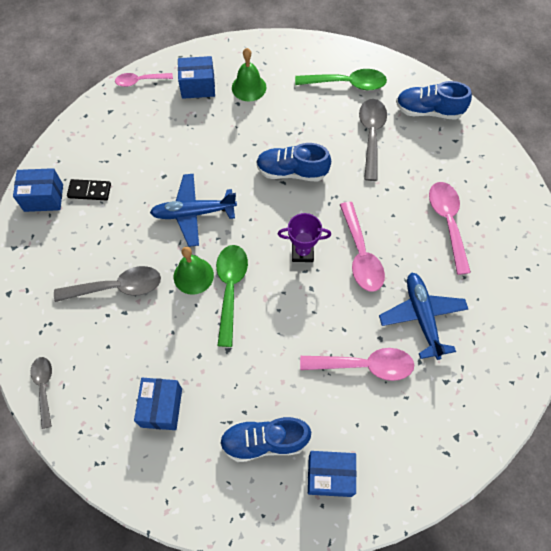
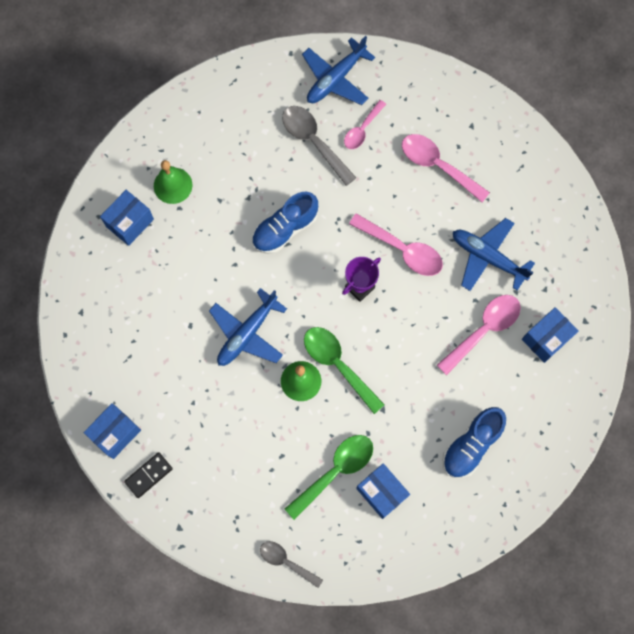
camera: 45 degrees left, 10 degrees up
grey spoon [54,266,161,302] -> none
black domino [67,179,111,200] -> black domino moved to [124,452,173,498]
pink spoon [115,73,173,87] -> pink spoon moved to [344,100,386,149]
green spoon [295,69,387,90] -> green spoon moved to [285,435,373,520]
blue box [308,451,357,497] -> blue box moved to [522,307,579,363]
blue shoe [396,81,472,120] -> blue plane [302,36,375,105]

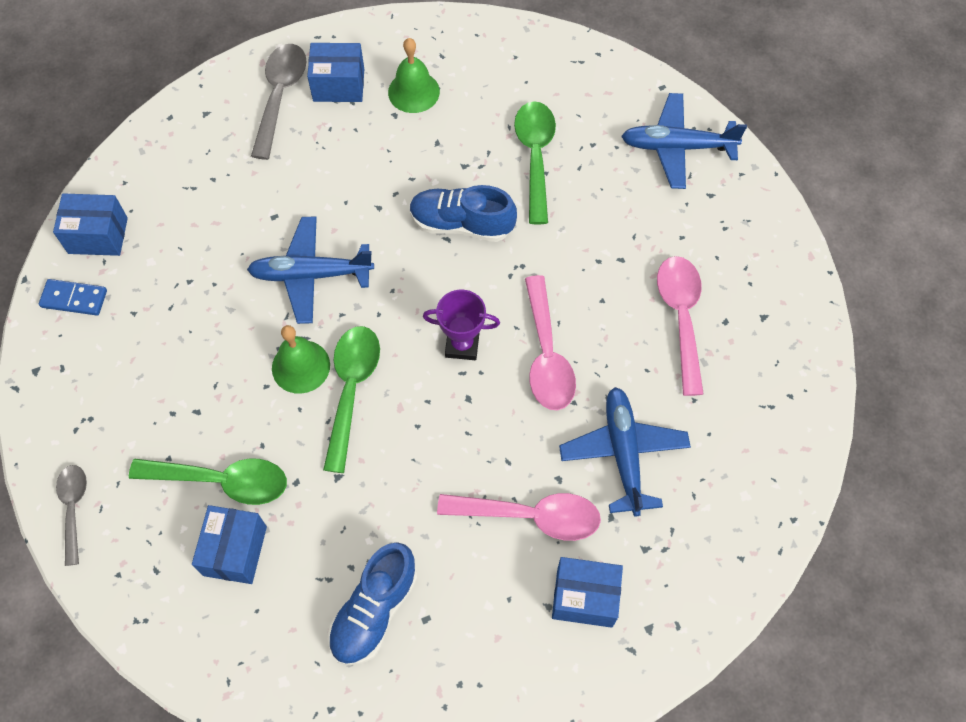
camera: 50 degrees right, 10 degrees down
black domino [124,452,173,498] -> blue domino [39,279,107,316]
grey spoon [282,106,356,186] -> grey spoon moved to [251,44,307,160]
pink spoon [344,100,386,149] -> none
blue shoe [443,407,506,478] -> blue shoe turned 60 degrees counterclockwise [328,542,417,665]
none -> green spoon [514,101,556,224]

